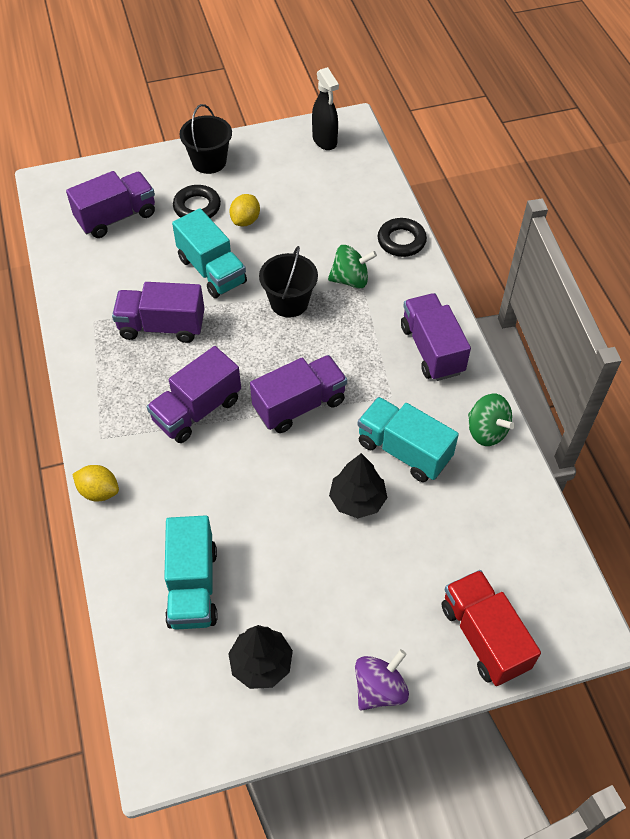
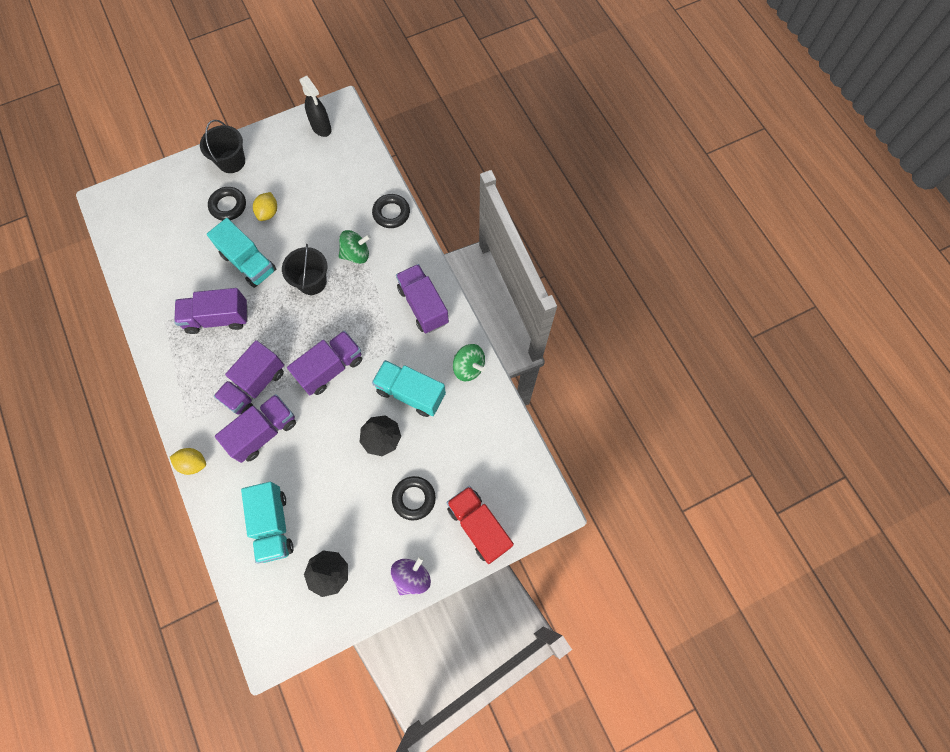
camera: 10 degrees left, 15 degrees up
purple truck [66,171,155,238] -> purple truck moved to [215,394,296,463]
none -> black ring [392,476,436,520]

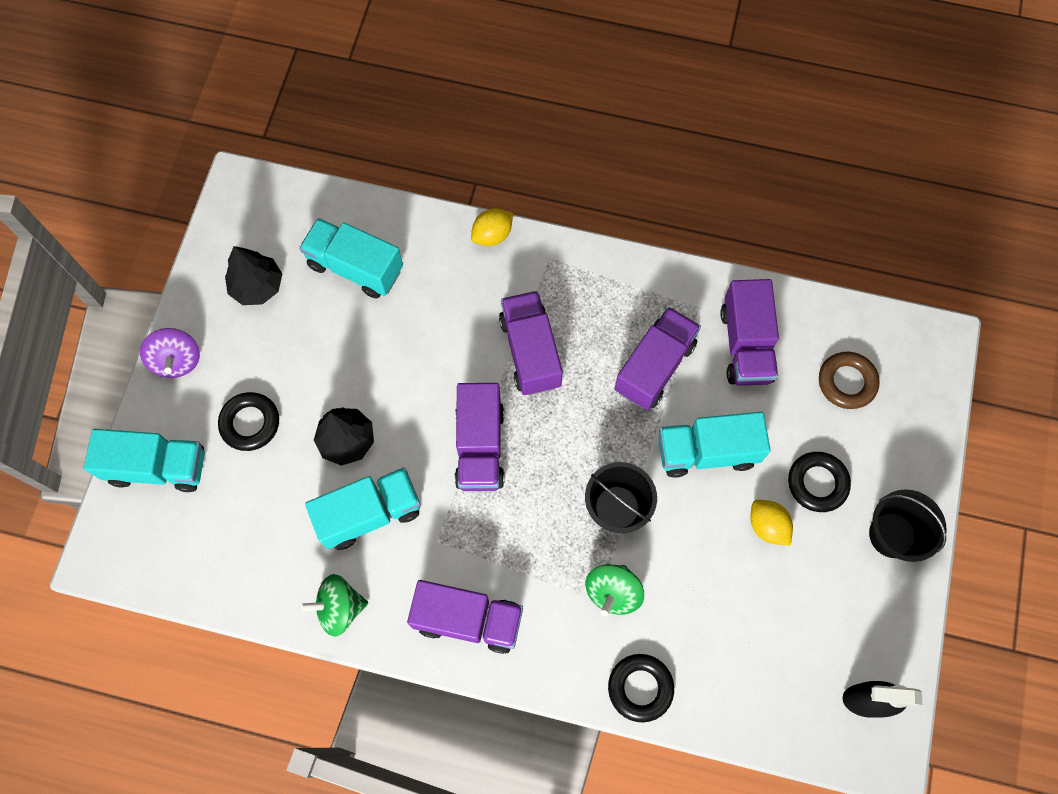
camera: 130 degrees right, 0 degrees up
purple truck [215,394,296,463] -> purple truck moved to [720,279,779,386]
red truck [447,486,514,564] -> turquoise truck [84,429,205,492]
none -> brown ring [819,352,879,409]

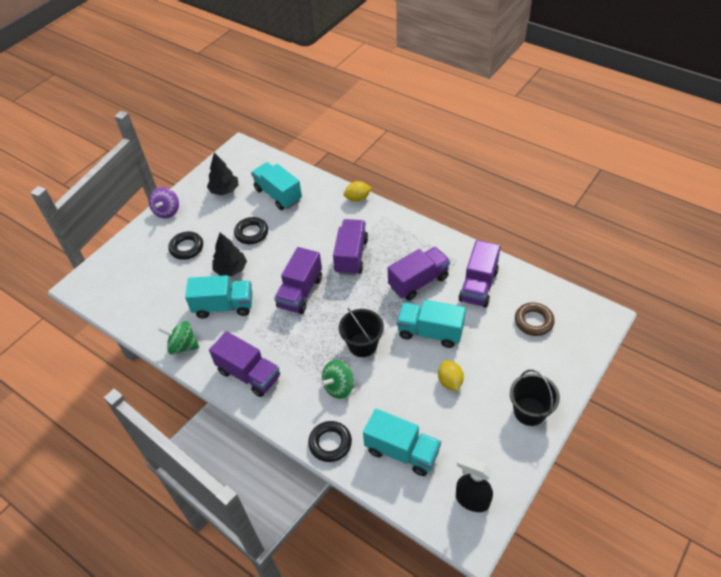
camera: 25 degrees right, 20 degrees down
turquoise truck [84,429,205,492] -> turquoise truck moved to [363,409,441,476]
black ring [788,452,851,512] -> black ring moved to [234,217,268,244]

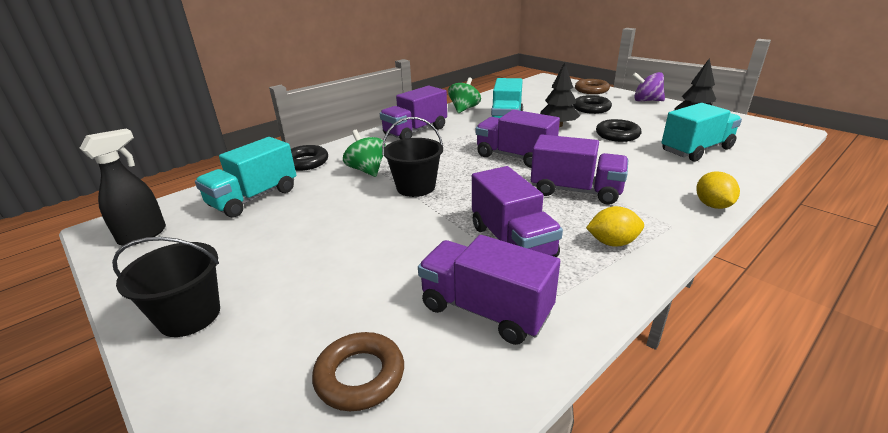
camera: 100 degrees right, 20 degrees down
turquoise truck [397,300,466,348] -> none
yellow lemon [438,360,464,391] -> yellow lemon moved to [586,206,644,247]
none -> brown ring [575,79,610,94]

